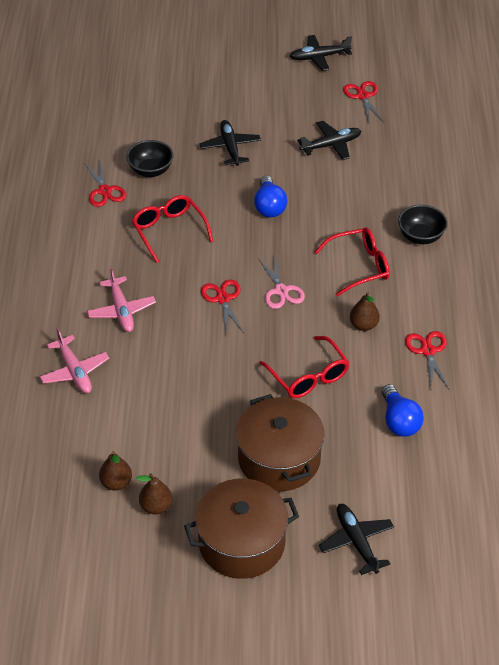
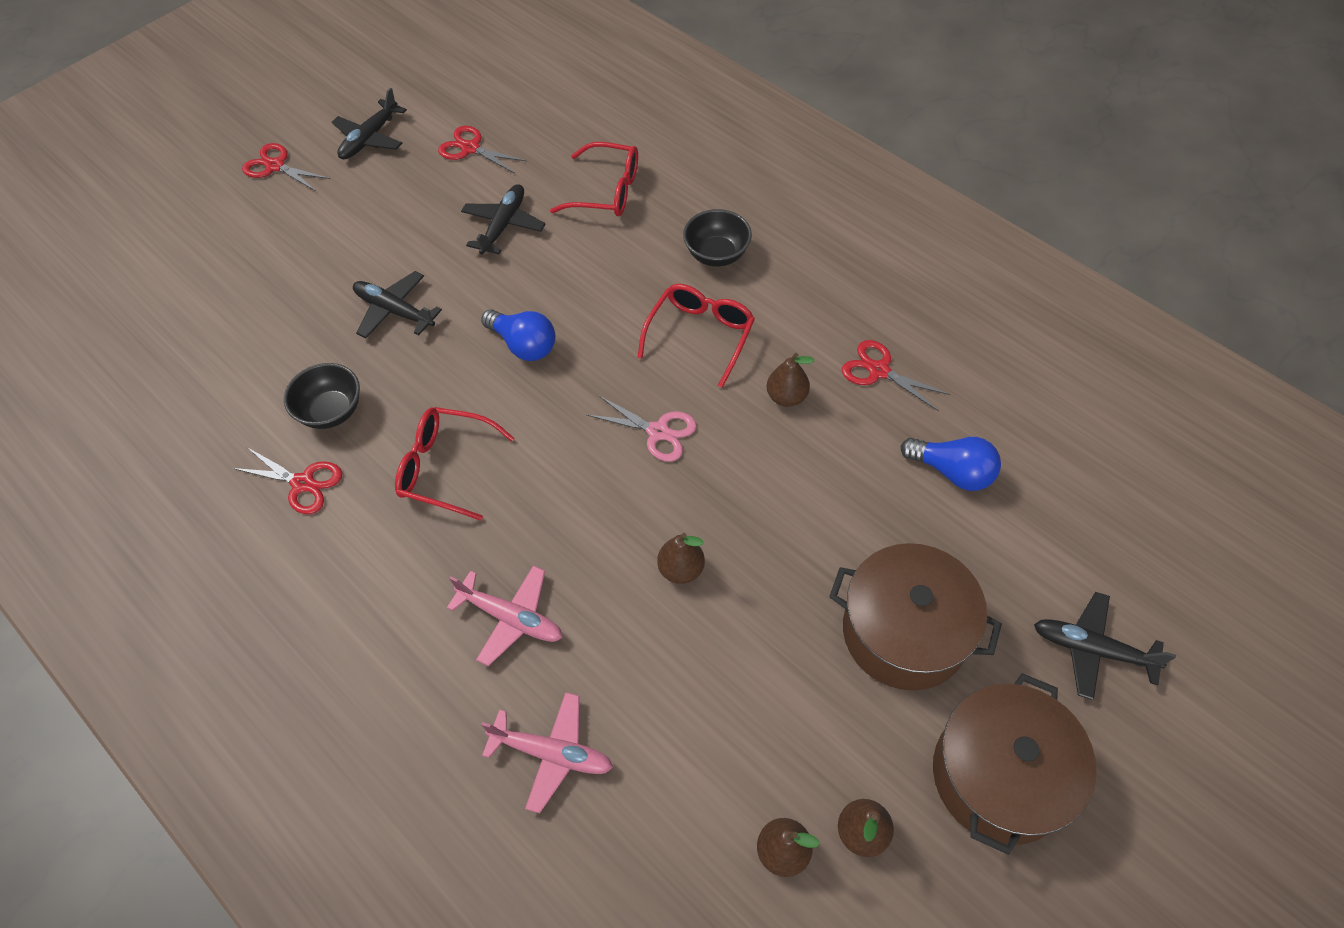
camera: 45 degrees left, 10 degrees up
red scissors [201,279,244,335] -> red scissors moved to [242,143,330,191]
red glasses [259,336,350,398] -> red glasses moved to [550,142,638,217]
none -> brown pear [657,533,705,584]

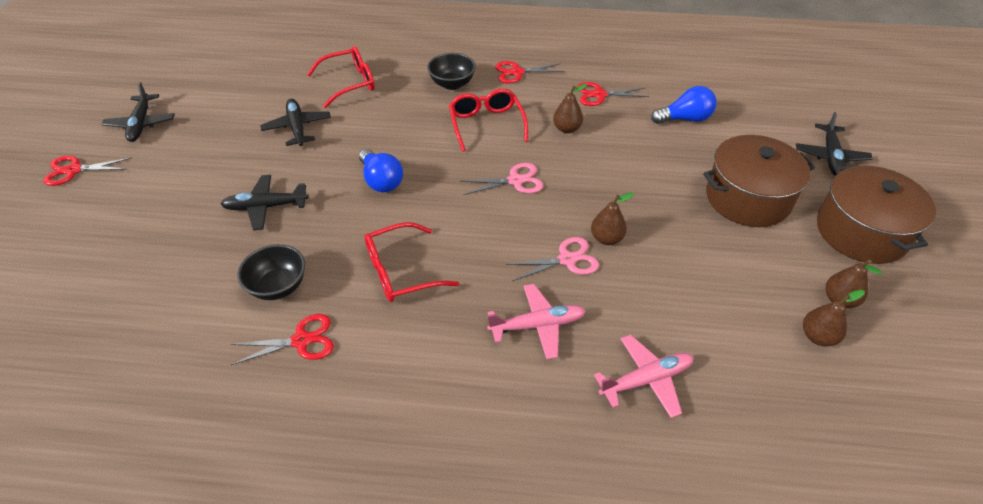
camera: 40 degrees left, 10 degrees down
red scissors [438,126,527,173] -> red scissors moved to [495,61,564,84]
blue light bulb [481,309,555,361] -> blue light bulb turned 60 degrees clockwise [359,149,403,192]
black plane [1034,592,1176,700] -> black plane turned 60 degrees counterclockwise [796,112,873,176]
none -> pink scissors [506,237,599,281]

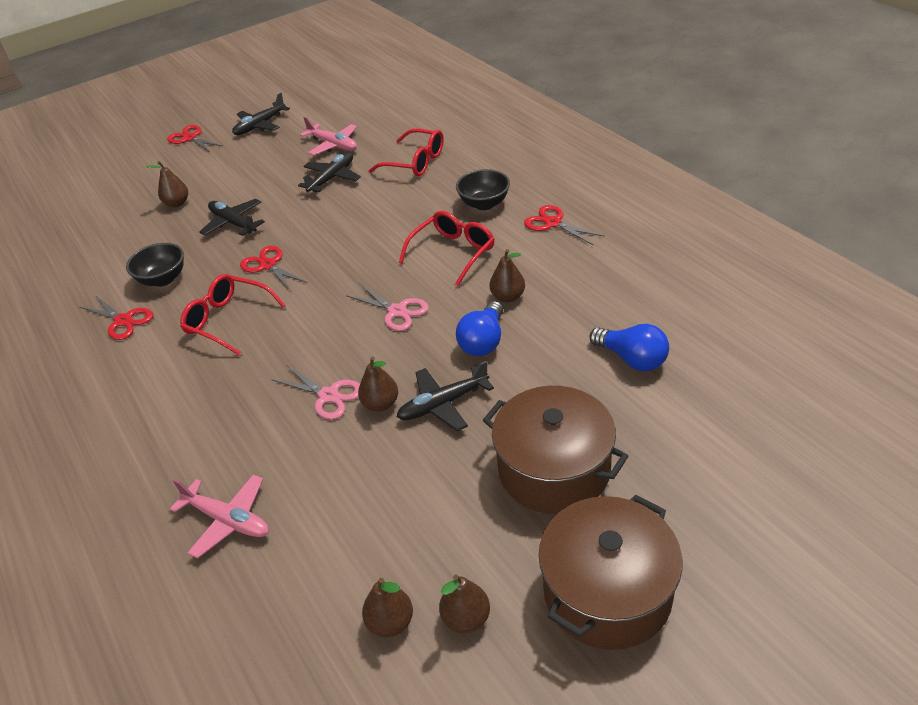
camera: 55 degrees right, 5 degrees down
blue light bulb [359,149,403,192] -> blue light bulb moved to [456,301,503,356]
pink plane [487,284,586,360] -> pink plane moved to [300,117,357,156]
red scissors [577,82,649,106] -> red scissors moved to [240,246,308,291]
black plane [796,112,873,176] -> black plane moved to [397,361,494,431]
none -> brown pear [147,161,188,207]

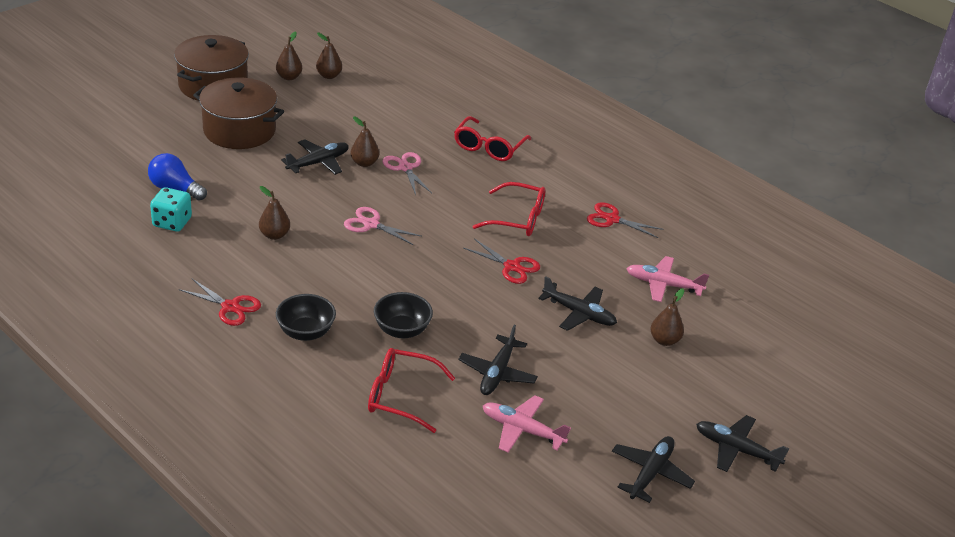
camera: 160 degrees right, 5 degrees down
black bowl [126,243,184,287] -> black bowl moved to [374,292,433,338]
red scissors [167,125,222,152] -> black plane [696,415,789,472]
pink plane [170,474,269,558] -> pink plane moved to [626,256,709,302]
pink scissors [271,365,360,420] -> pink scissors turned 45 degrees clockwise [382,152,432,195]
red glasses [399,211,494,286] -> red glasses moved to [454,116,531,161]
blue light bulb [456,301,503,356] -> none
none -> turquoise dice [150,187,192,232]

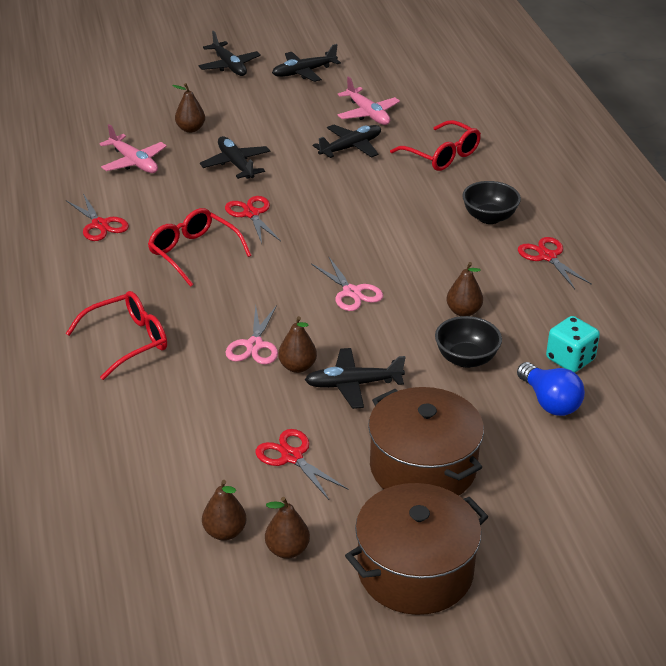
camera: 145 degrees left, 0 degrees up
black bowl [374,292,433,338] -> black bowl moved to [435,316,502,368]
none -> red scissors [255,429,349,500]

